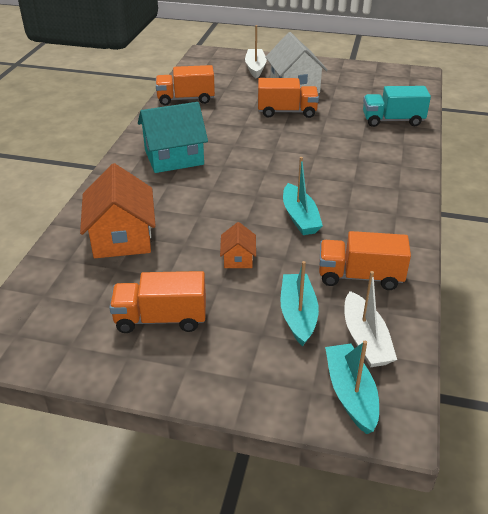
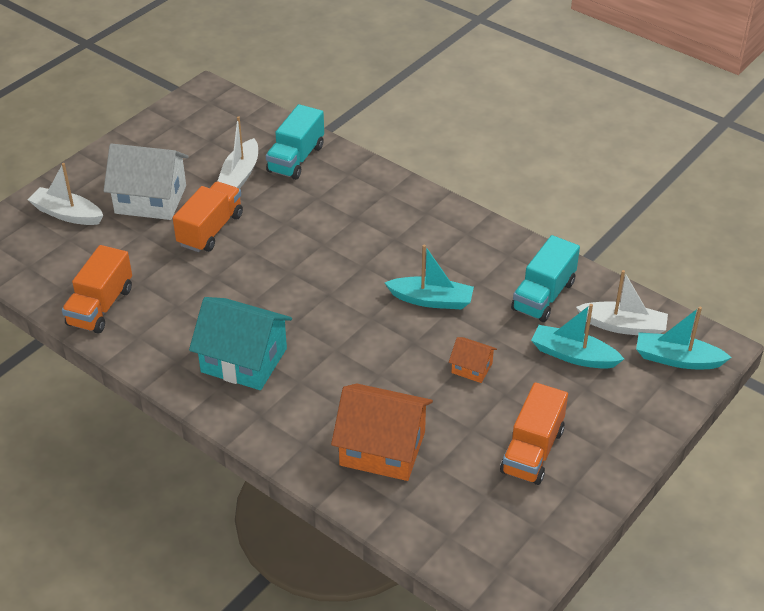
camera: 65 degrees left, 5 degrees up
turquoise house [138,102,208,173] -> turquoise house turned 75 degrees counterclockwise [189,297,292,390]
orange truck [319,231,411,290] -> turquoise truck [511,235,580,322]
none -> white boat [218,116,258,189]

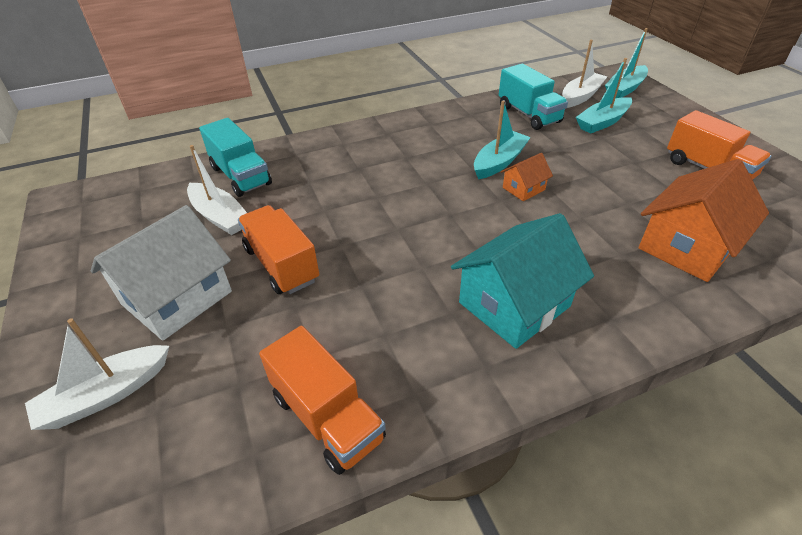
camera: 60 degrees left, 0 degrees up
orange house [449,337,497,383] -> orange house moved to [501,153,553,201]

